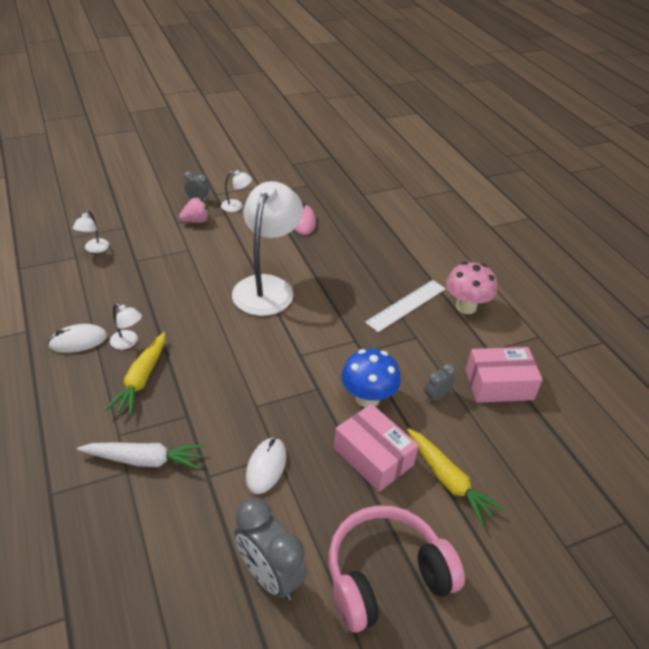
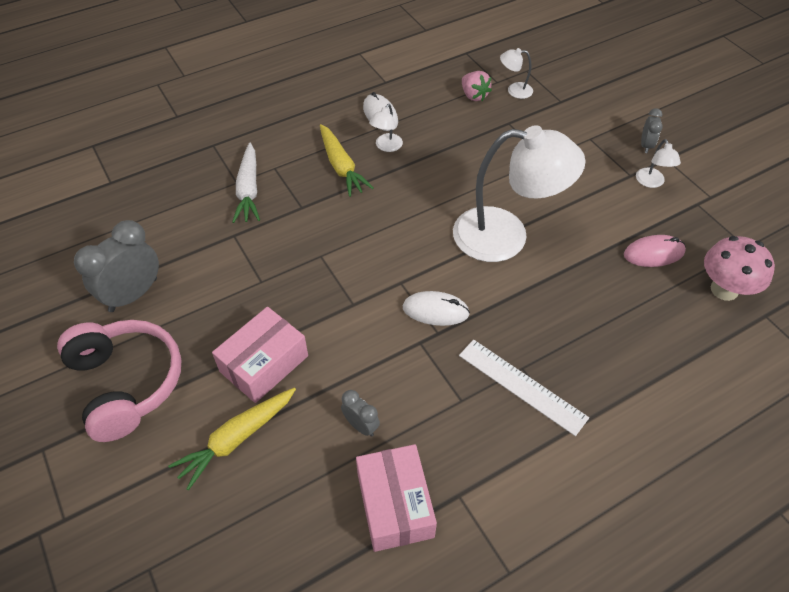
camera: 85 degrees right, 10 degrees up
yellow carrot [105,332,165,416] -> yellow carrot turned 120 degrees counterclockwise [320,124,373,197]
pink strawberry [179,198,209,223] -> pink strawberry moved to [462,71,492,101]
white mouse [246,437,286,494] -> white mouse moved to [403,291,470,326]
blue mushroom [341,349,401,408] -> none
pink mushroom [446,262,497,314] -> pink mushroom moved to [704,236,775,301]

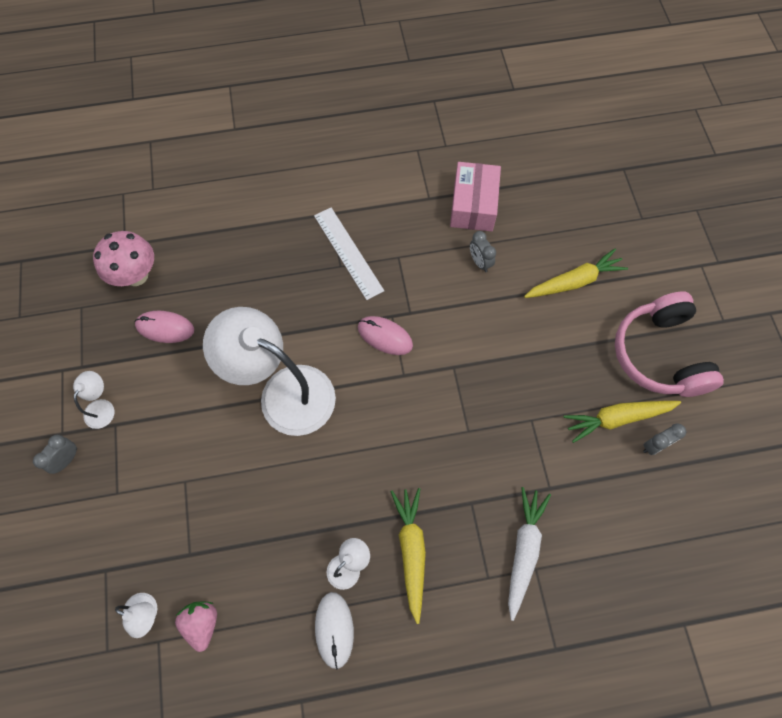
camera: 160 degrees left, 15 degrees up
grey clock [74,220,159,312] -> grey clock [643,424,686,455], size x0.52
pink box [212,307,308,403] -> none
white mouse [403,291,470,326] -> pink mouse [358,316,413,355]
none -> yellow carrot [564,401,681,443]

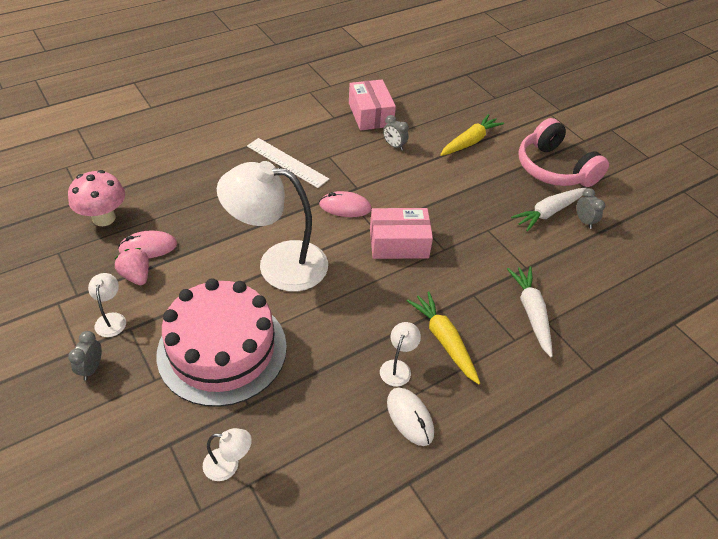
camera: 25 degrees left, 20 degrees down
pink strawberry [175,601,217,652] -> pink strawberry moved to [114,248,149,285]
yellow carrot [564,401,681,443] -> white carrot [511,187,587,232]
grey clock [643,424,686,455] -> grey clock turned 60 degrees counterclockwise [577,188,605,229]
none -> pink cake [157,278,287,407]
none -> pink box [370,208,433,259]

